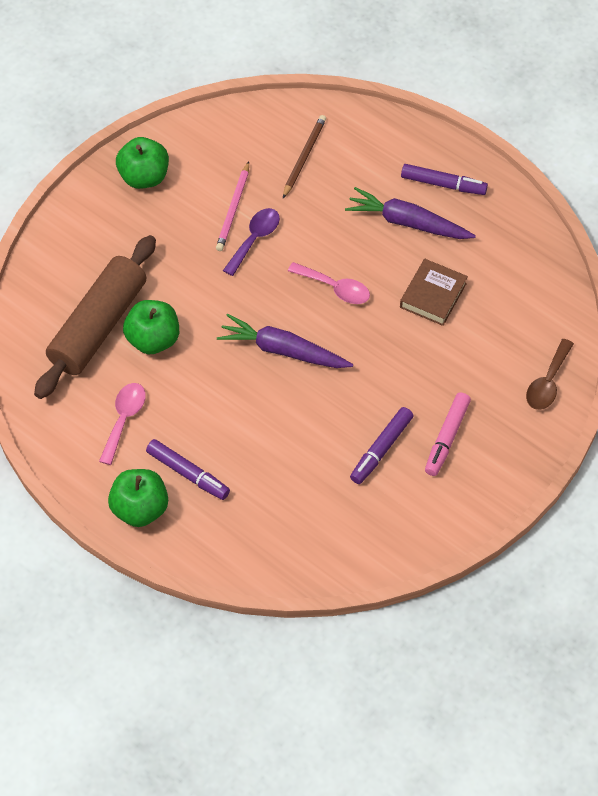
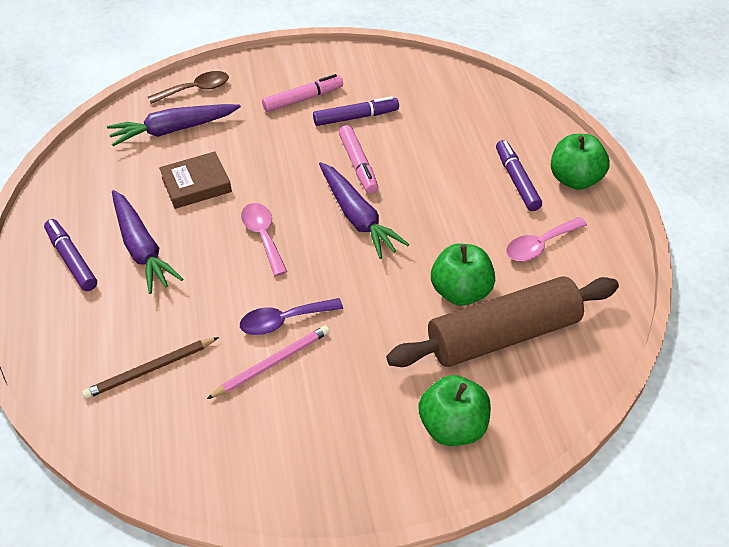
camera: 140 degrees left, 10 degrees down
green apple [116,137,169,189] -> green apple moved to [418,375,491,446]
none -> purple carrot [107,104,241,146]
none -> pink marker [339,125,378,194]

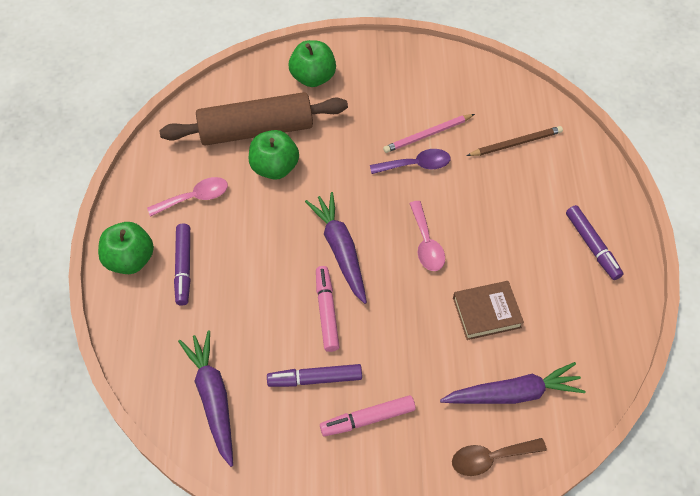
camera: 170 degrees left, 10 degrees up
purple carrot [112,190,183,294] -> purple carrot moved to [178,331,233,467]

